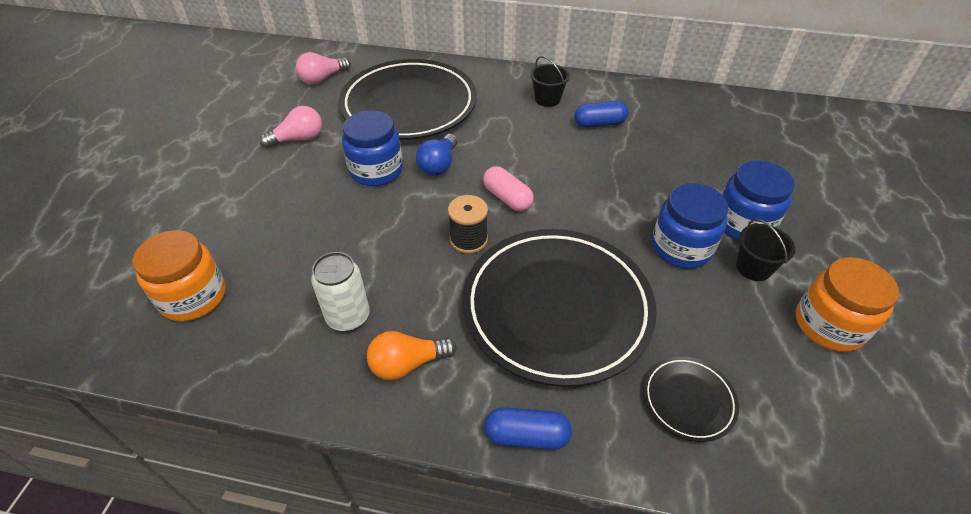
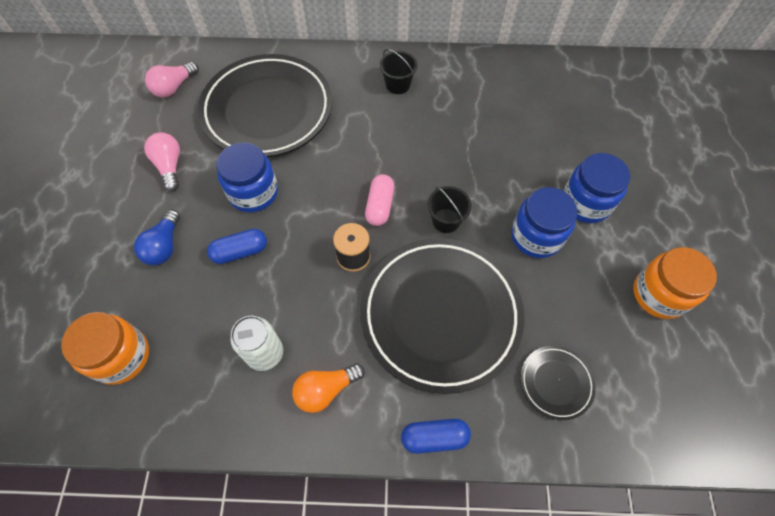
camera: 10 degrees left, 15 degrees up
pink light bulb [260,106,322,148] -> pink light bulb turned 75 degrees counterclockwise [144,132,180,191]
blue light bulb [416,134,458,176] -> blue light bulb moved to [134,209,180,265]
pink capsule [483,166,534,211] -> pink capsule turned 60 degrees clockwise [365,174,394,226]
blue capsule [574,101,628,128] -> blue capsule moved to [207,229,267,264]
black bucket [736,219,795,281] -> black bucket moved to [427,186,472,233]

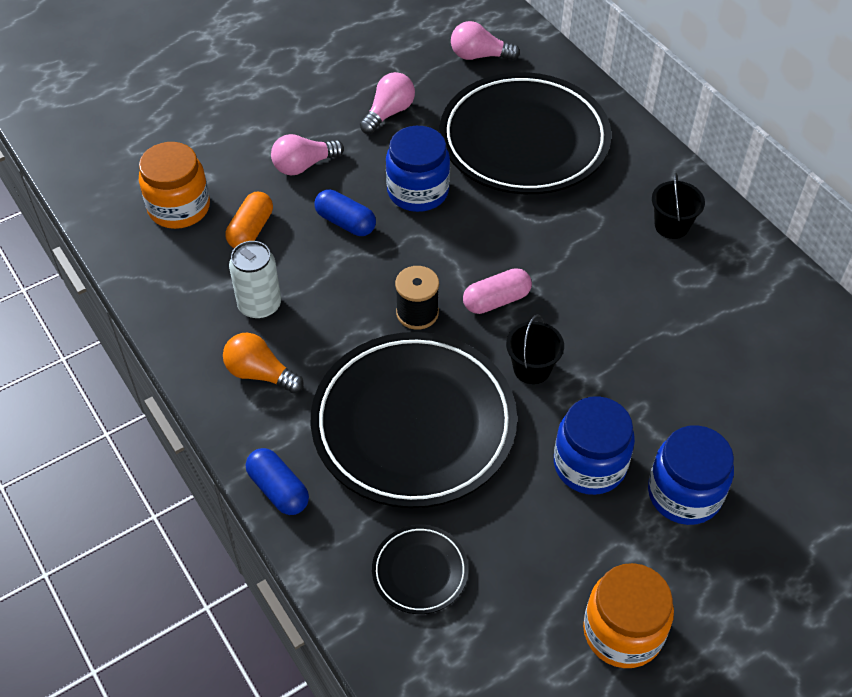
camera: 55 degrees right, 10 degrees down
blue light bulb [134,209,180,265] -> pink light bulb [271,134,344,175]
none -> orange capsule [226,192,273,248]

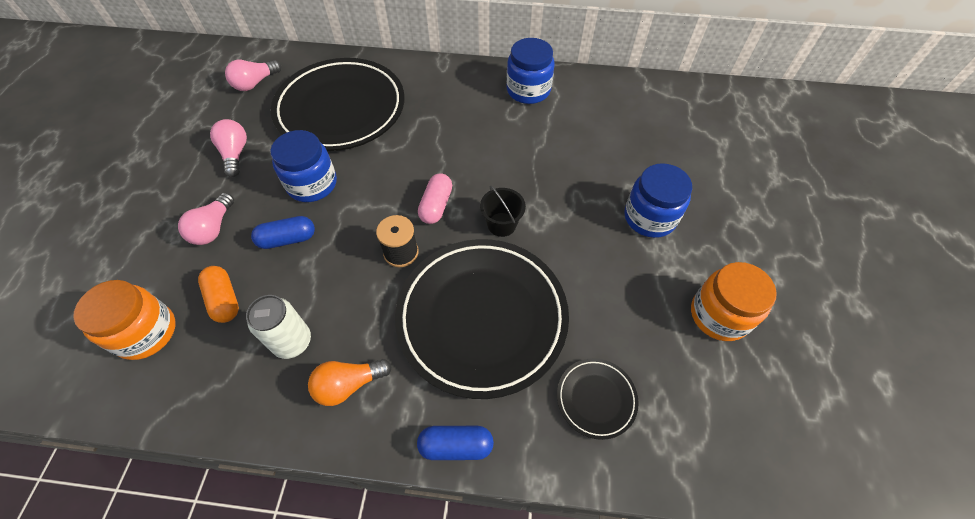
camera: 50 degrees left, 5 degrees up
blue jar [554,396,635,495] -> blue jar moved to [506,38,554,104]
black bucket [652,173,705,239] -> none

